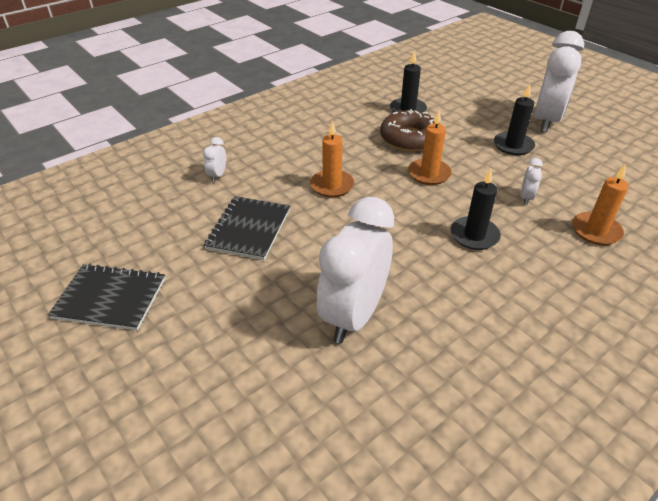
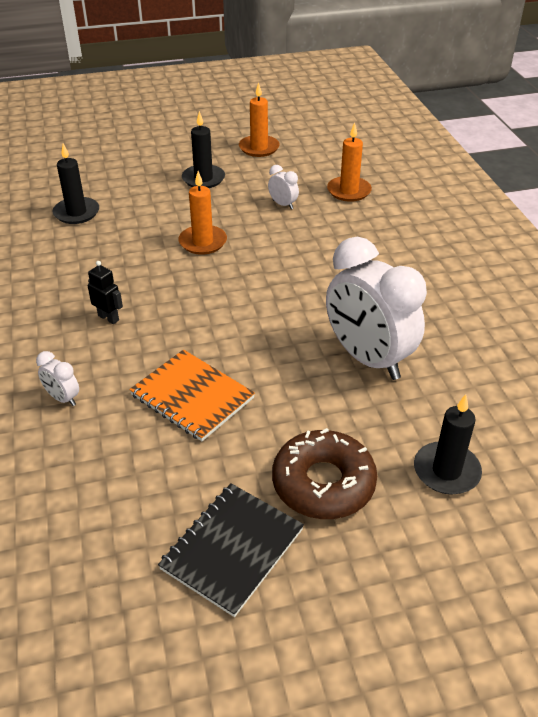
camera: 65 degrees left, 0 degrees up
black notebook [204,196,290,260] -> orange notebook [129,350,255,441]
orange candle [310,120,354,197] -> orange candle moved to [239,82,280,157]
brown donut [380,109,435,152] -> brown donut moved to [272,428,377,519]
black candle [451,168,501,250] -> black candle moved to [414,394,482,495]
white clock [534,31,584,132] -> none
none -> black robot [88,261,123,324]

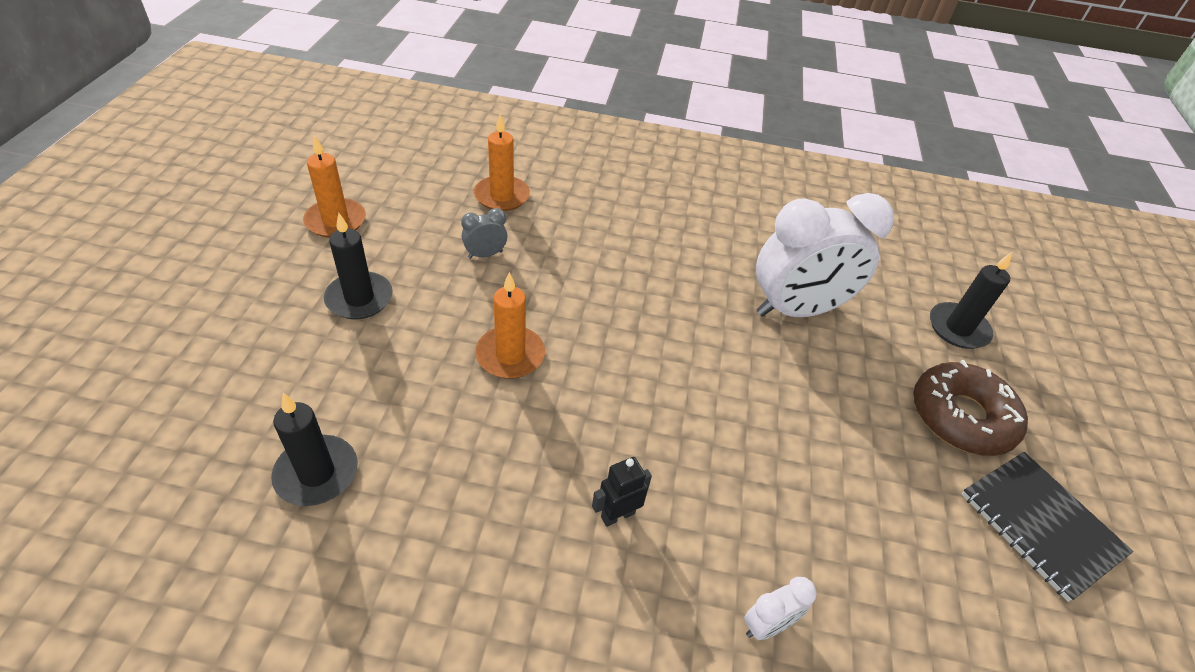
camera: 70 degrees left, 5 degrees up
orange notebook [129,350,255,441] -> none
white clock [268,165,299,209] -> grey clock [461,208,508,259]

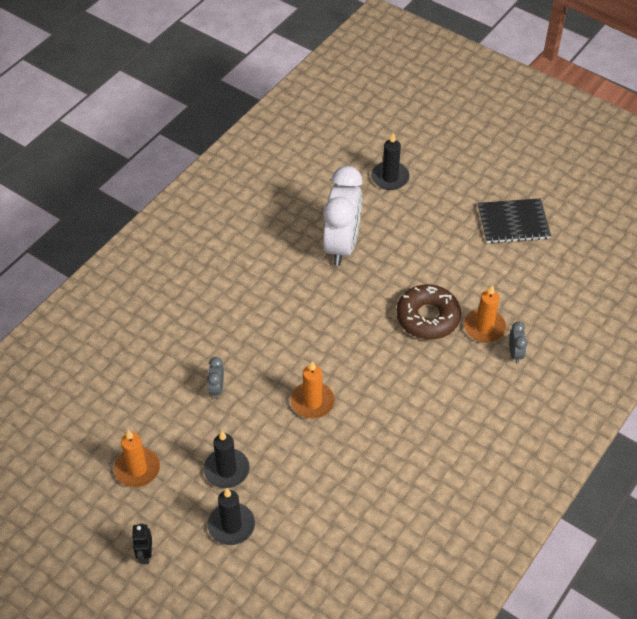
camera: 60 degrees left, 5 degrees up
black candle [271,393,358,506] -> black candle moved to [208,488,255,545]
orange candle [474,114,530,211] -> orange candle moved to [464,285,506,343]
black robot [592,457,652,527] -> black robot moved to [132,523,152,564]
white clock [744,577,817,640] -> grey clock [509,322,528,364]
brown donut [913,360,1028,456] -> brown donut moved to [396,284,461,339]

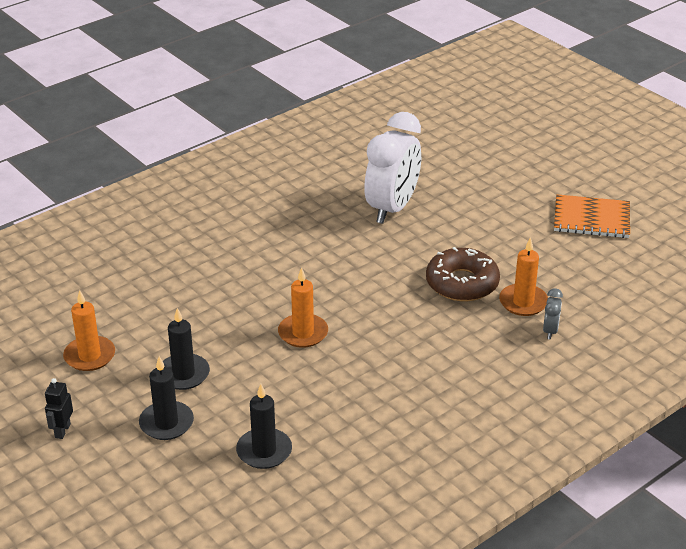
camera: 15 degrees right, 15 degrees down
grey clock [207,357,224,399] -> none
black candle [371,133,410,190] -> black candle moved to [236,384,292,469]
black notebook [478,198,551,244] -> orange notebook [554,194,630,238]

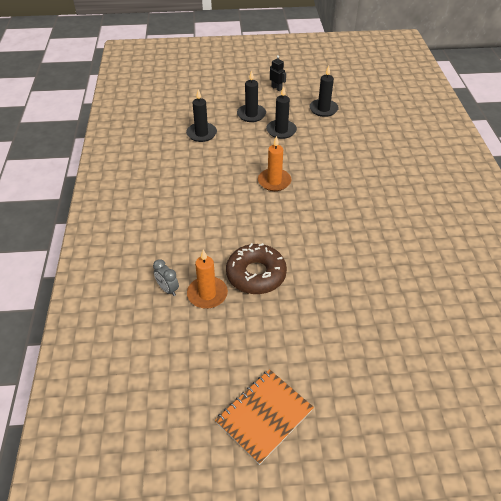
camera: 125 degrees right, 10 degrees up
orange candle [63,290,115,371] -> black candle [309,66,339,117]
white clock [364,112,421,224] -> none

